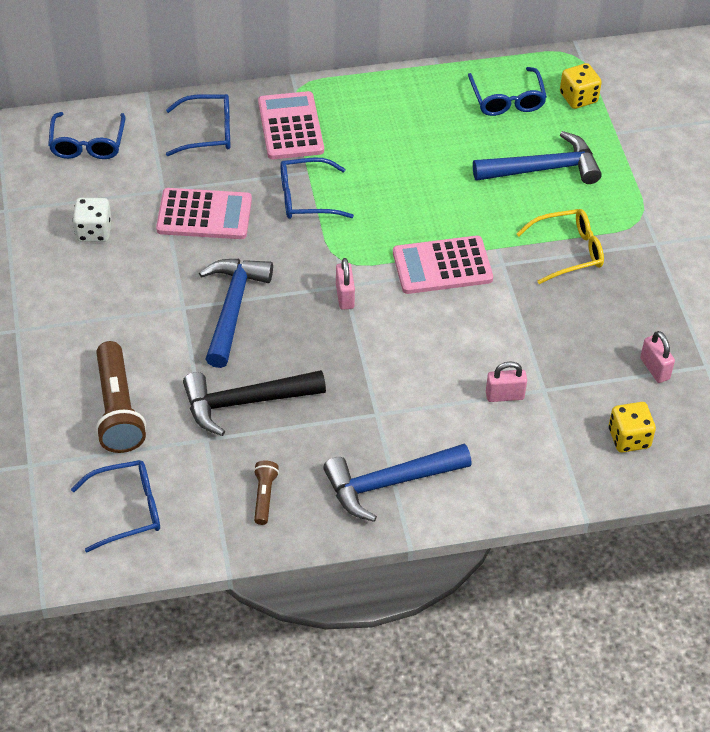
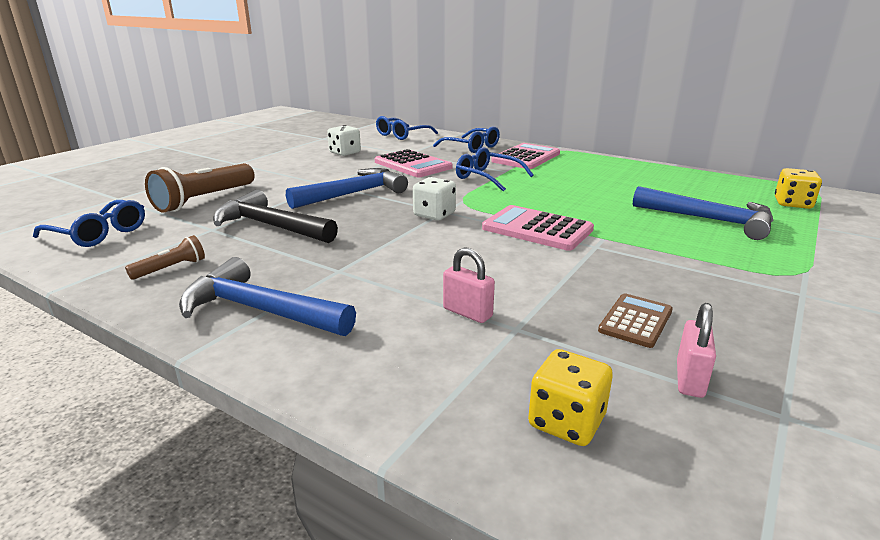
camera: 45 degrees right, 25 degrees down
pink padlock [336,258,355,310] -> white dice [413,177,456,220]
blue glasses [468,67,547,116] -> none
yellow glasses [516,209,604,284] -> none
none -> brown calculator [598,293,673,348]

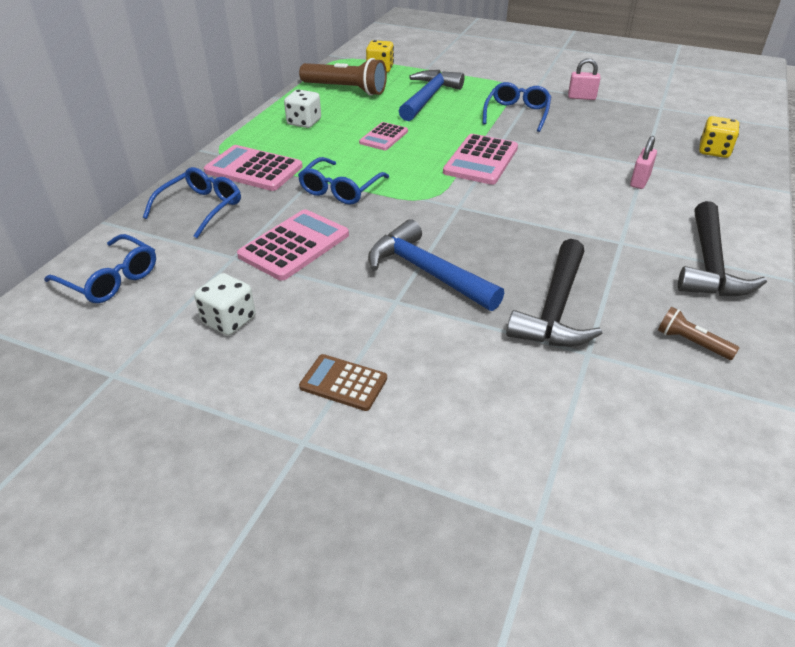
camera: 100 degrees left, 15 degrees up
blue glasses [33,200,145,247] -> blue glasses moved to [483,82,551,132]
brown flashlight [145,163,255,213] -> brown flashlight moved to [299,58,387,96]
blue hammer [179,257,356,336] -> black hammer [678,201,767,296]
white dice [413,177,456,220] -> white dice moved to [284,89,321,128]
brown calculator [598,293,673,348] -> brown calculator moved to [299,354,387,411]
pink padlock [677,303,716,398] -> pink padlock moved to [568,58,601,100]
none -> pink calculator [359,122,408,150]

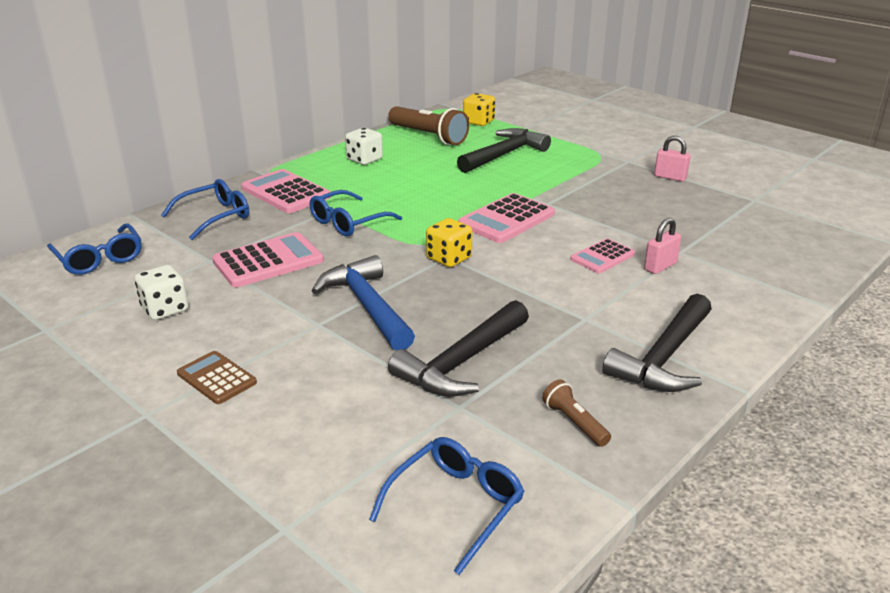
camera: 20 degrees right, 10 degrees down
pink calculator [359,122,408,150] -> pink calculator moved to [570,238,635,273]
blue hammer [399,70,464,121] -> black hammer [457,128,551,173]
blue glasses [483,82,551,132] -> blue glasses moved to [369,437,524,575]
yellow dice [699,116,739,158] -> yellow dice moved to [426,218,472,267]

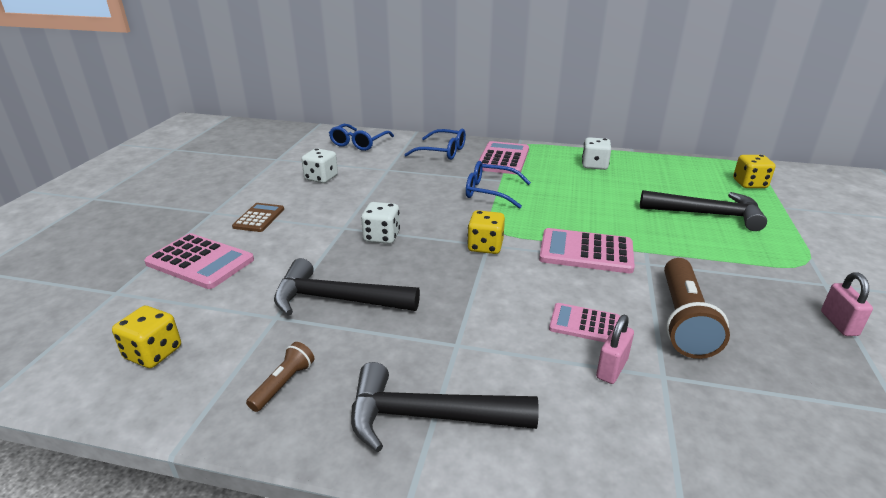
camera: 60 degrees right, 0 degrees up
pink calculator [212,232,324,287] -> pink calculator moved to [144,233,254,289]
blue hammer [311,255,415,350] -> white dice [361,202,400,244]
blue glasses [369,437,524,575] -> yellow dice [112,306,181,368]
brown flashlight [388,106,469,145] -> brown flashlight moved to [664,258,730,359]
pink padlock [644,218,681,274] -> pink padlock turned 75 degrees counterclockwise [596,315,634,384]

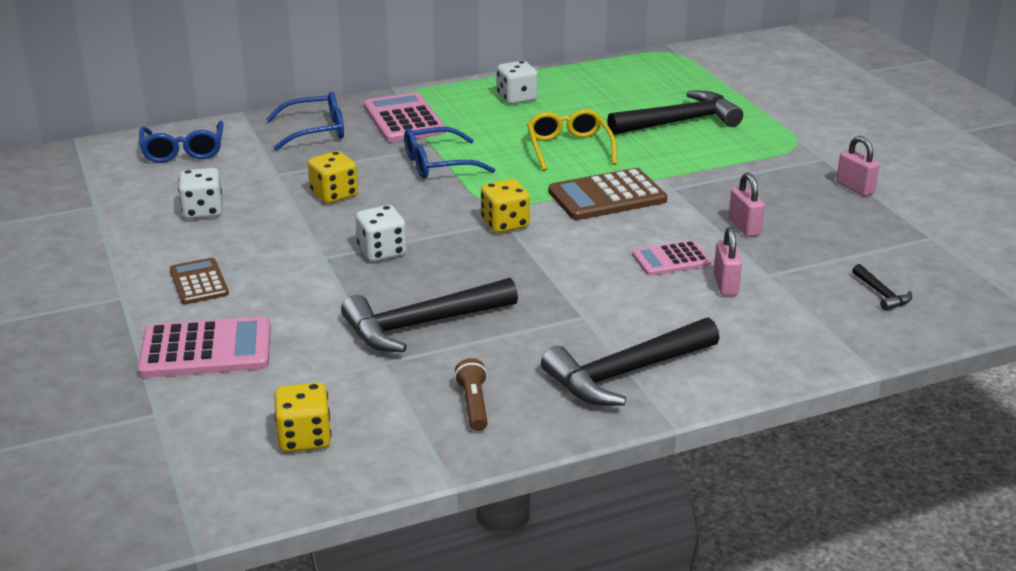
camera: 35 degrees left, 0 degrees up
pink calculator [539,228,635,273] -> brown calculator [548,168,667,220]
brown flashlight [664,258,730,359] -> pink padlock [729,173,765,237]
yellow dice [733,155,776,188] -> yellow dice moved to [308,151,358,203]
none -> yellow glasses [527,109,617,171]
none -> black hammer [852,264,912,311]

